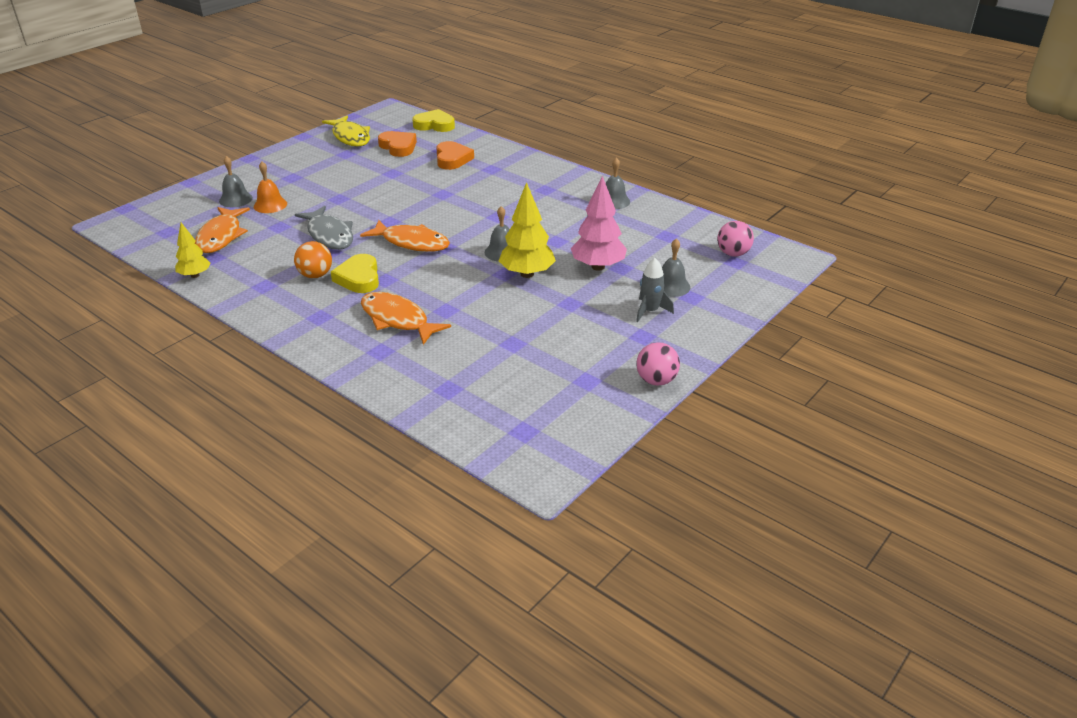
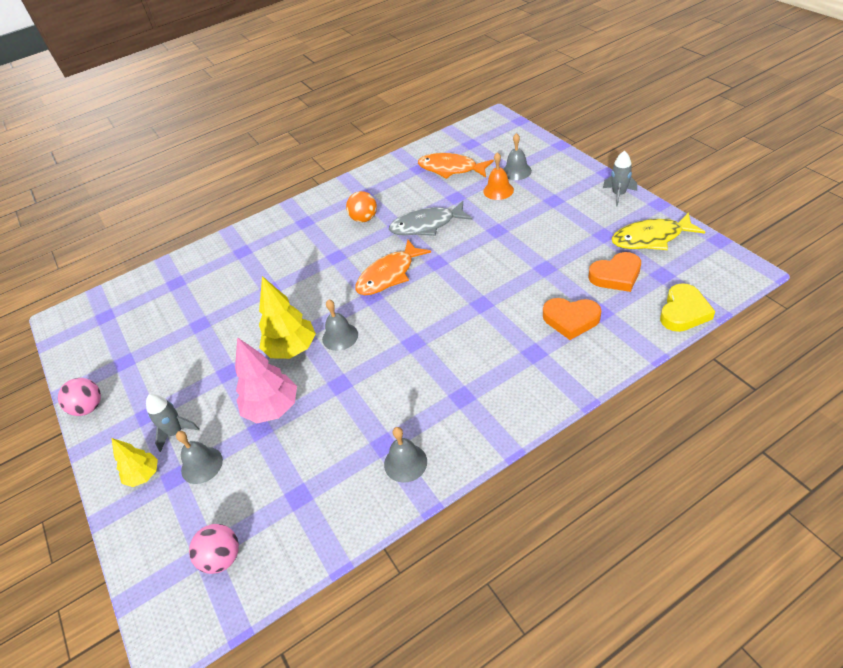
camera: 115 degrees right, 10 degrees up
yellow tree [175,222,211,278] -> yellow tree moved to [112,438,158,487]
yellow heart [331,254,379,293] -> none
orange fish [361,292,451,345] -> none
none -> grey rocket [603,151,637,206]

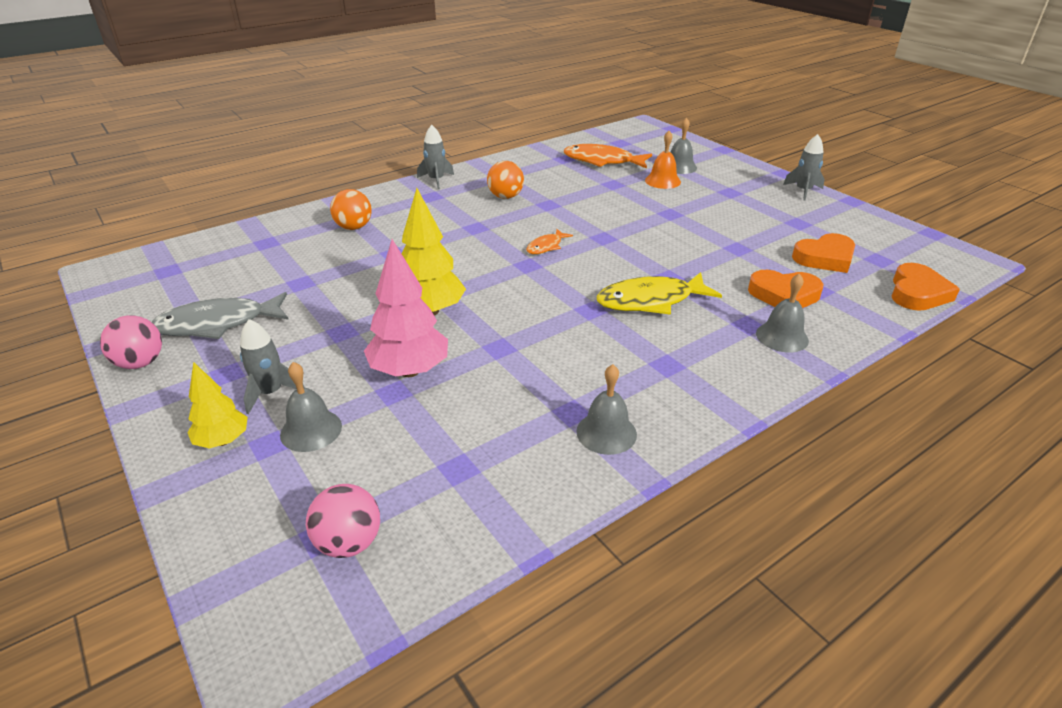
camera: 10 degrees left, 10 degrees down
grey bell [322,299,358,351] -> grey bell moved to [756,273,809,352]
orange fish [355,240,431,295] -> orange fish [526,229,573,254], size x0.52
grey fish [389,201,473,236] -> grey fish moved to [152,292,289,339]
yellow fish [612,212,705,250] -> yellow fish moved to [597,272,722,315]
yellow heart [660,283,715,332] -> orange heart [892,263,960,311]
none -> orange ball [330,189,372,230]
none -> grey rocket [417,125,454,189]

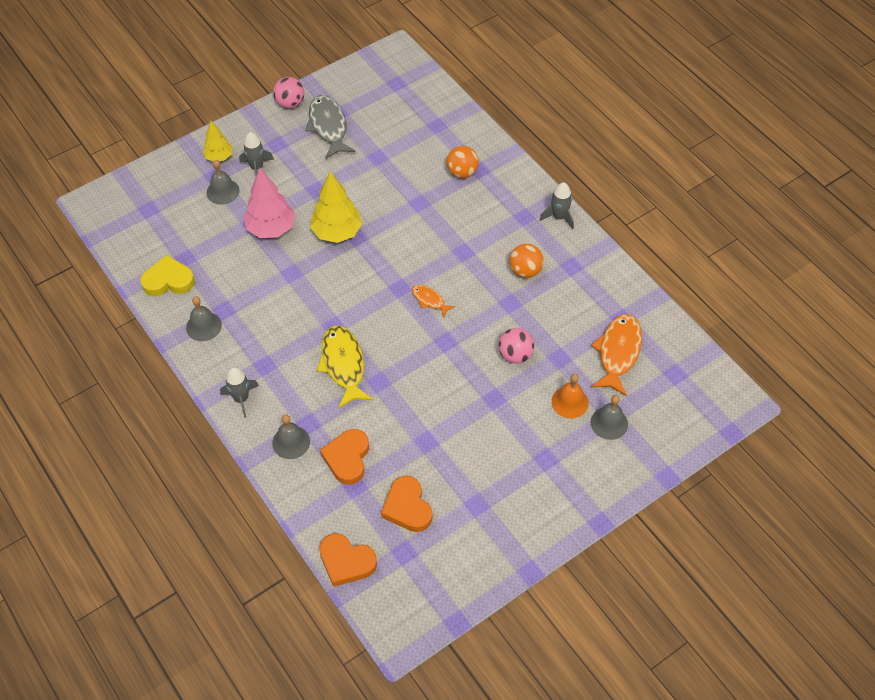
camera: 90 degrees right, 20 degrees up
pink ball [306,484,380,558] -> pink ball moved to [499,328,534,364]
grey rocket [783,134,824,200] -> grey rocket moved to [220,367,259,418]
none -> yellow heart [140,255,195,296]

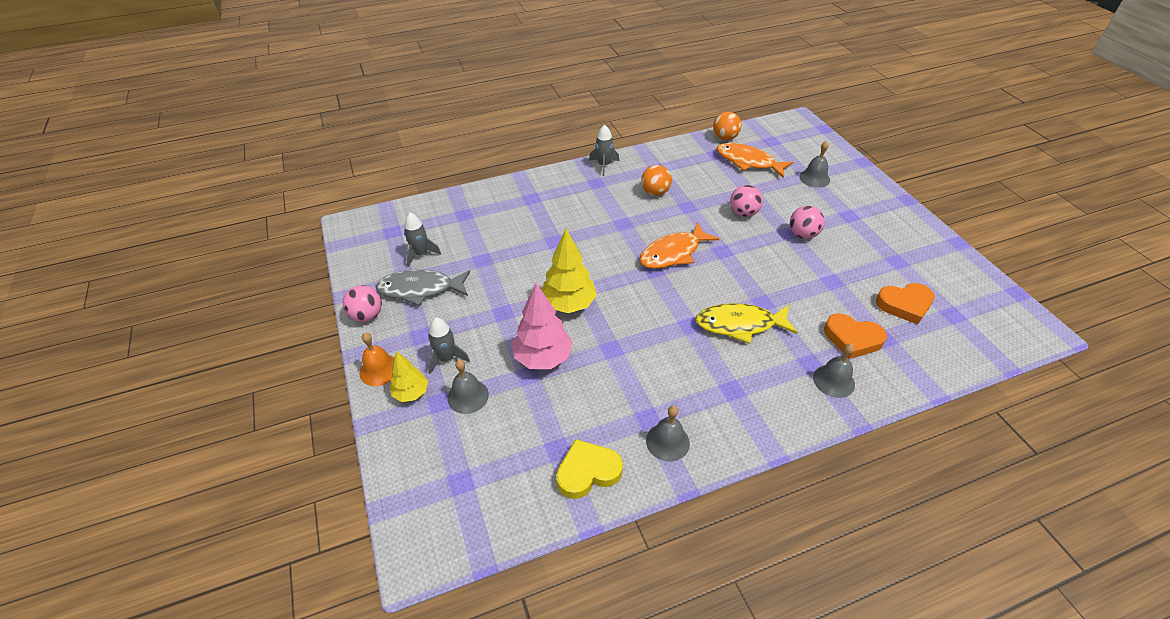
camera: 75 degrees left, 10 degrees down
yellow heart [140,255,195,296] -> yellow heart turned 60 degrees clockwise [556,439,623,499]
grey rocket [220,367,259,418] -> grey rocket moved to [404,213,441,267]
orange heart [319,533,377,587] -> none
orange fish [412,285,455,317] -> orange fish [639,222,719,269], size x1.91
orange ball [446,146,479,178] -> orange ball moved to [713,112,741,140]
orange bell [552,374,589,418] -> orange bell moved to [359,333,395,386]
none -> pink ball [790,206,824,239]

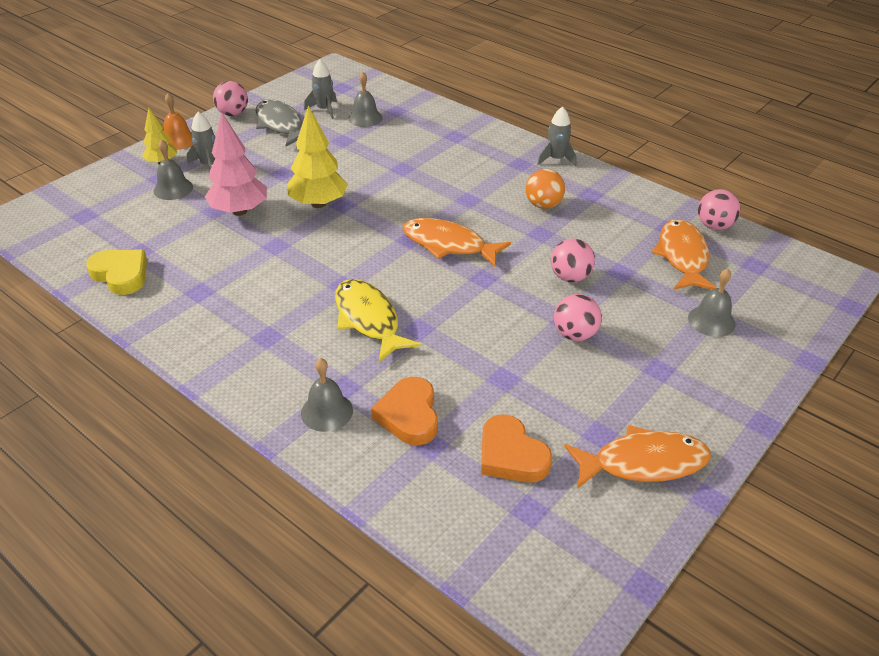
camera: 60 degrees right, 5 degrees down
grey bell [646,406,690,462] -> grey bell moved to [348,72,383,127]
orange ball [713,112,741,140] -> pink ball [698,189,740,230]
none -> orange fish [564,425,711,489]

